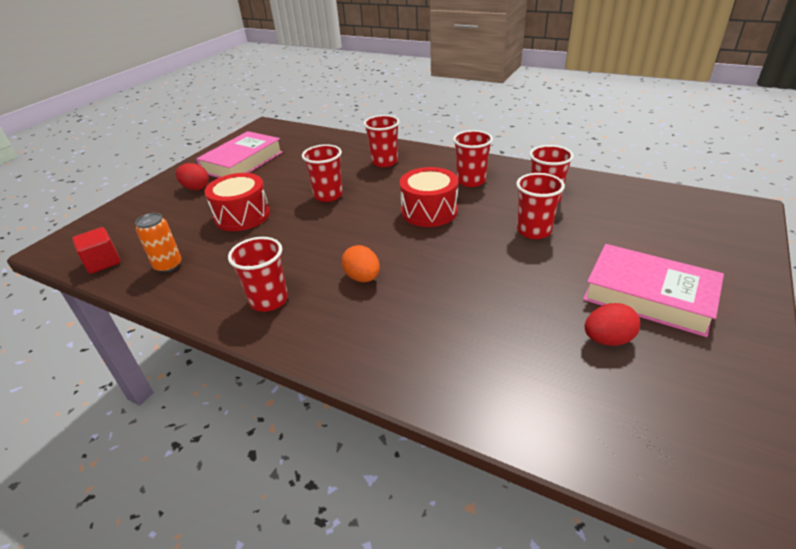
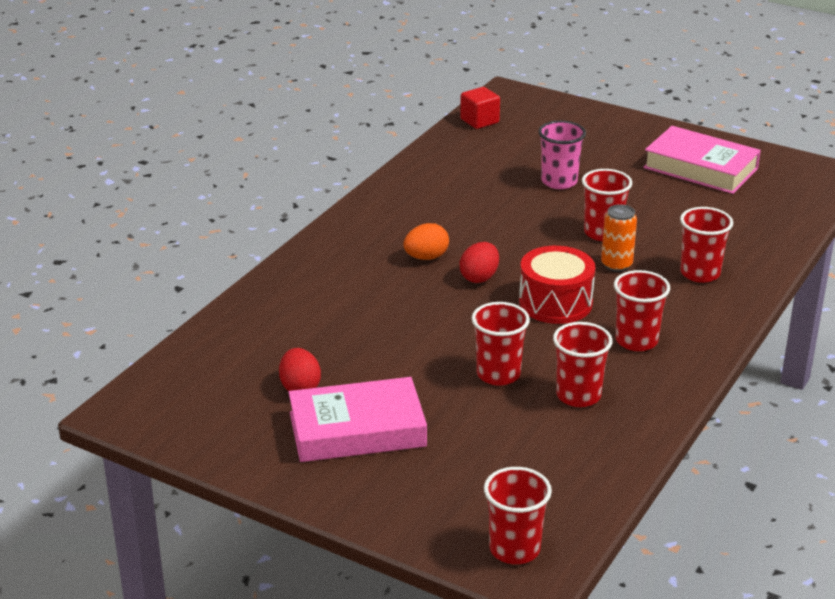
camera: 90 degrees right, 5 degrees down
orange can [135,213,181,273] -> orange can moved to [601,204,637,272]
red egg [176,163,209,190] -> red egg moved to [460,242,499,283]
red drum [204,173,270,231] -> pink cup [538,121,586,189]
red cup [228,237,288,312] -> red cup moved to [484,467,552,564]
pink book [583,244,724,337] -> pink book turned 45 degrees clockwise [288,377,427,462]

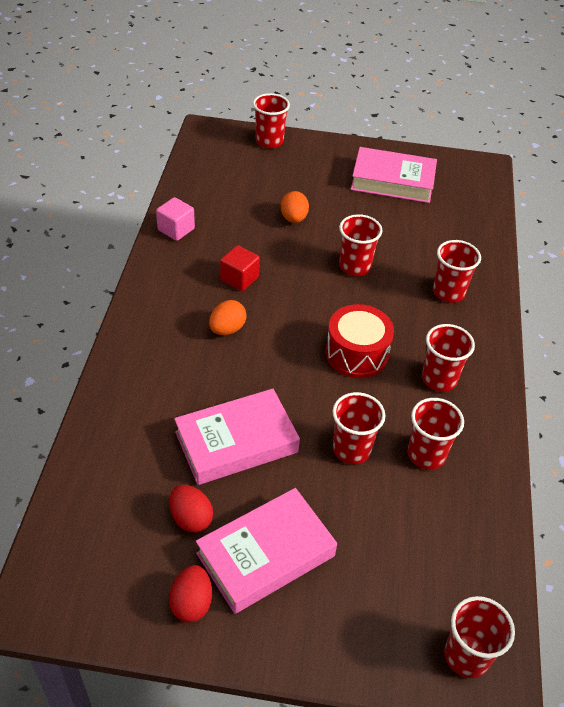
camera: 25 degrees left, 15 degrees up
red cube [460,87,500,129] -> red cube moved to [220,245,260,291]
red egg [460,242,499,283] -> red egg moved to [169,565,212,623]
pink cup [538,121,586,189] -> orange egg [281,191,309,223]
orange can [601,204,637,272] -> none
none -> pink cube [156,197,195,241]
none -> pink book [174,389,300,485]
none -> red cup [253,93,290,148]

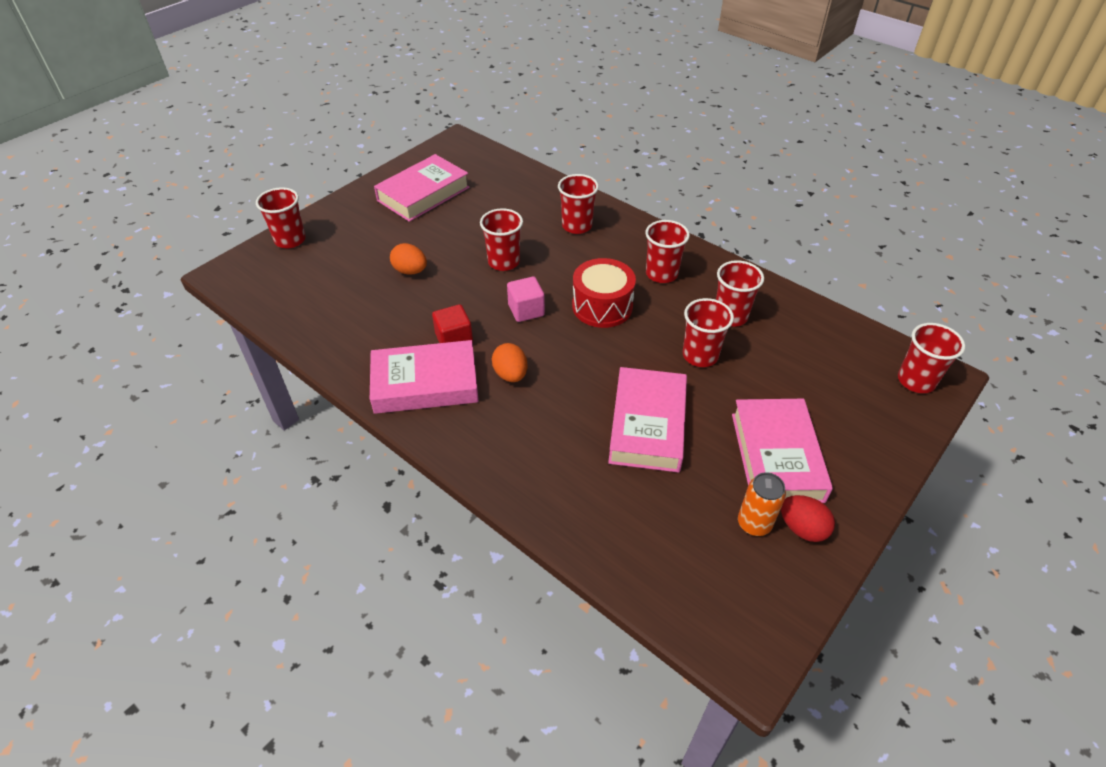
camera: 55 degrees left, 0 degrees up
pink cube [156,197,195,241] -> pink cube moved to [507,277,545,322]
red egg [170,485,213,533] -> none
none -> pink book [370,340,479,414]
none -> orange can [738,472,786,536]

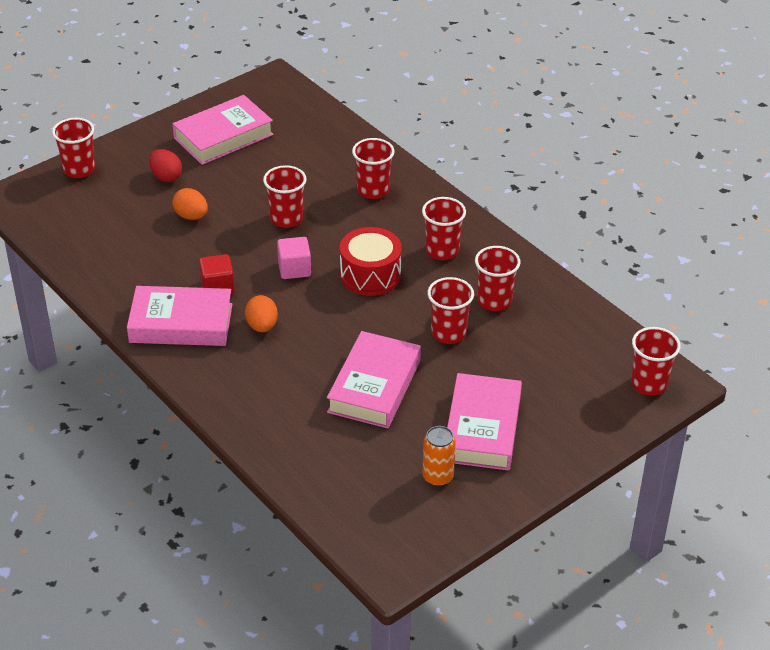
camera: 10 degrees right, 5 degrees down
red egg [781,495,835,542] -> red egg moved to [149,149,182,182]

